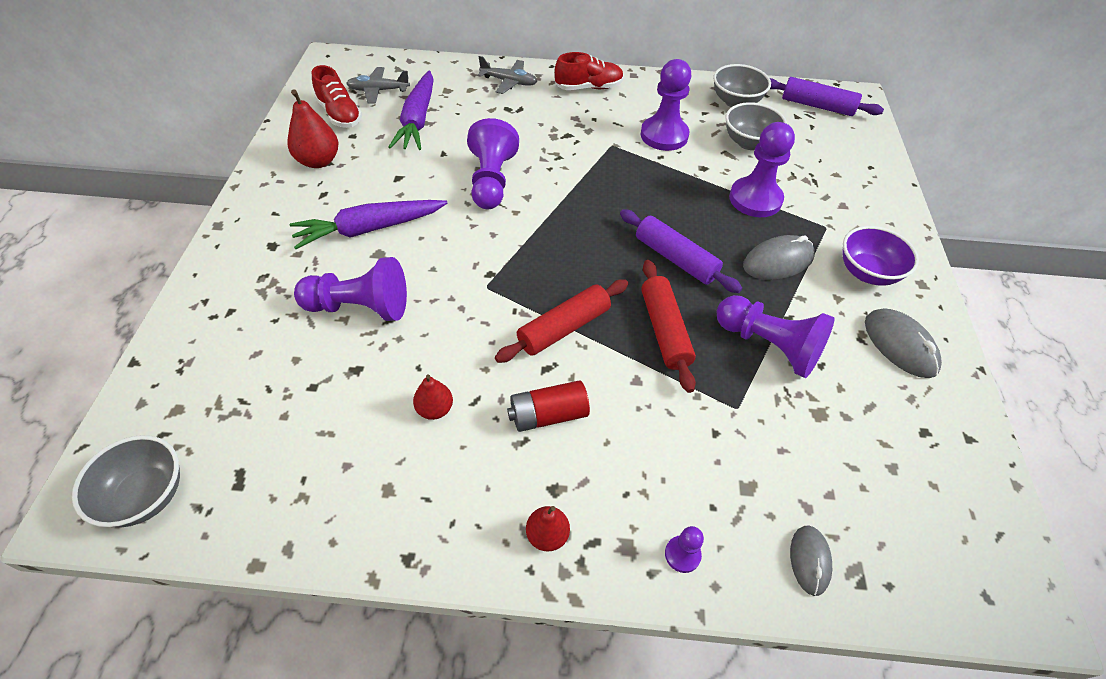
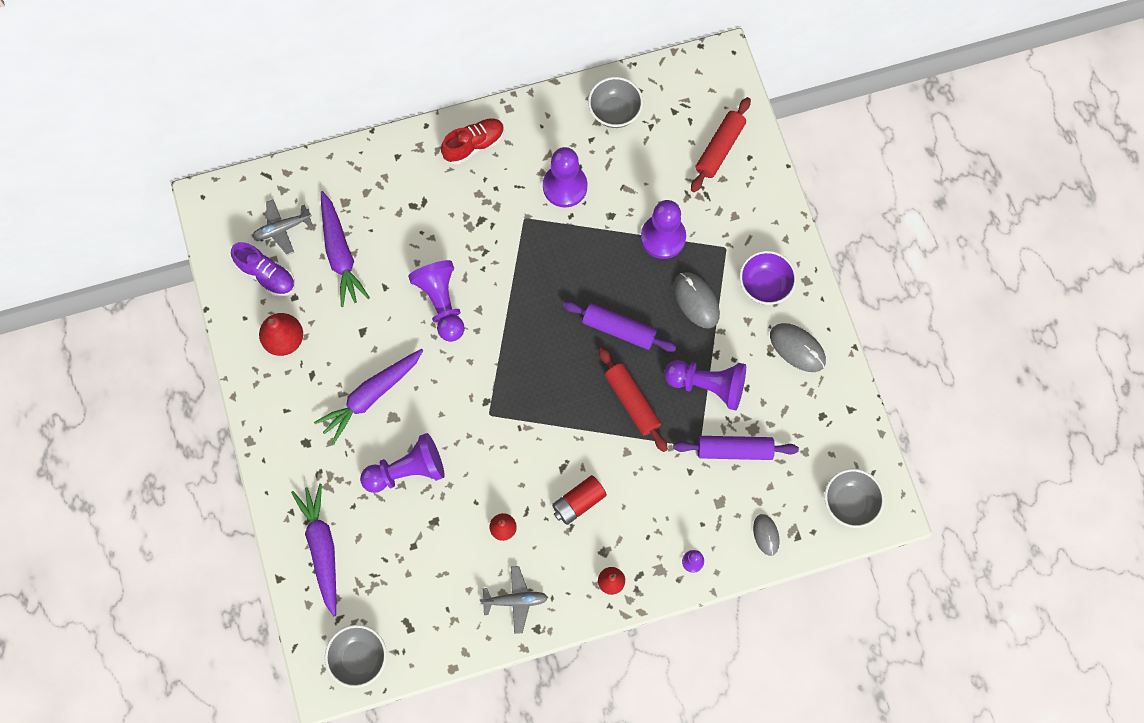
camera: 20 degrees left, 20 degrees up
red shoe [312,65,362,128] -> purple shoe [231,242,295,297]
grey plane [477,56,537,94] -> grey plane moved to [480,566,548,634]
red rolling pin [495,280,628,363] -> red rolling pin moved to [691,97,751,192]
grey bowl [725,102,787,150] -> grey bowl moved to [824,469,885,528]
grey mouse [743,235,815,280] -> grey mouse turned 75 degrees counterclockwise [674,272,720,328]
purple rolling pin [770,77,884,116] -> purple rolling pin moved to [673,436,799,460]
none -> purple carrot [291,484,336,617]

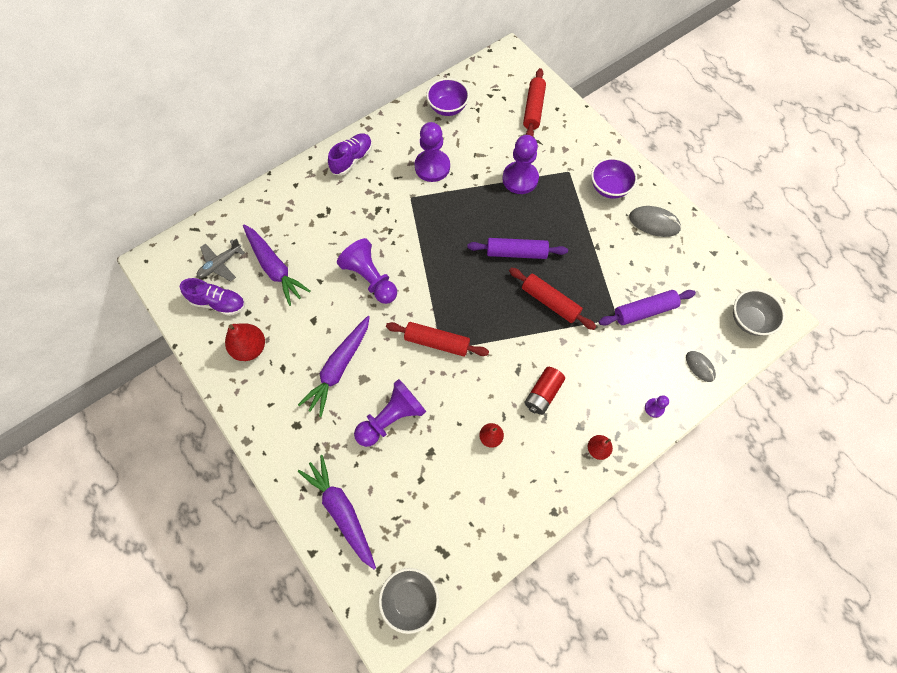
camera: 20 degrees left, 5 degrees down
red shoe [441,118,504,165] -> purple shoe [328,133,372,176]
grey plane [480,566,548,634] -> none
grey bowl [588,77,643,128] -> purple bowl [426,78,469,116]
purple pawn [664,360,746,410] -> none
grey mouse [674,272,720,328] -> none
none -> red rolling pin [386,322,489,357]

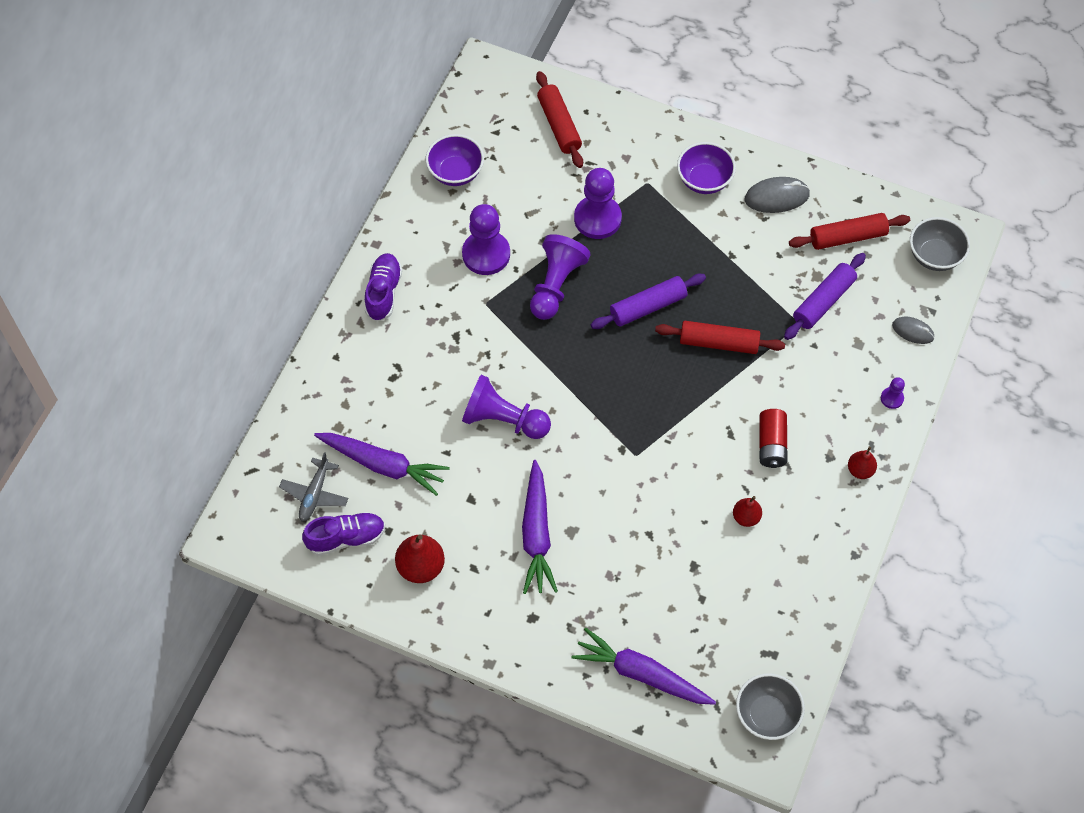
camera: 30 degrees left, 5 degrees down
purple pawn [354,379,426,447] -> purple pawn moved to [530,234,590,320]
red rolling pin [386,322,489,357] -> red rolling pin moved to [789,213,910,250]

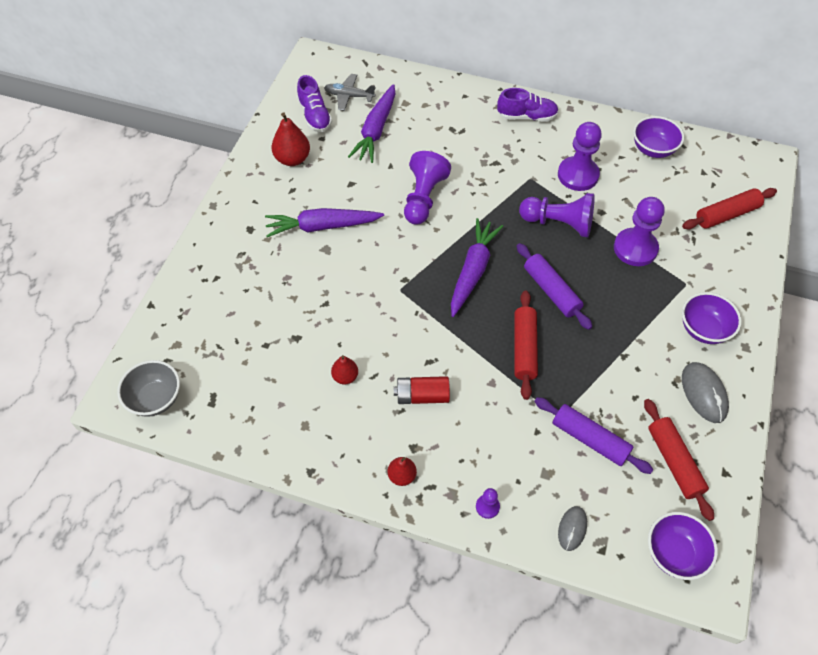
camera: 85 degrees right, 5 degrees down
purple carrot [572,628,716,705] -> purple carrot moved to [451,218,503,317]
grey bowl [910,217,970,271] -> purple bowl [648,512,718,580]

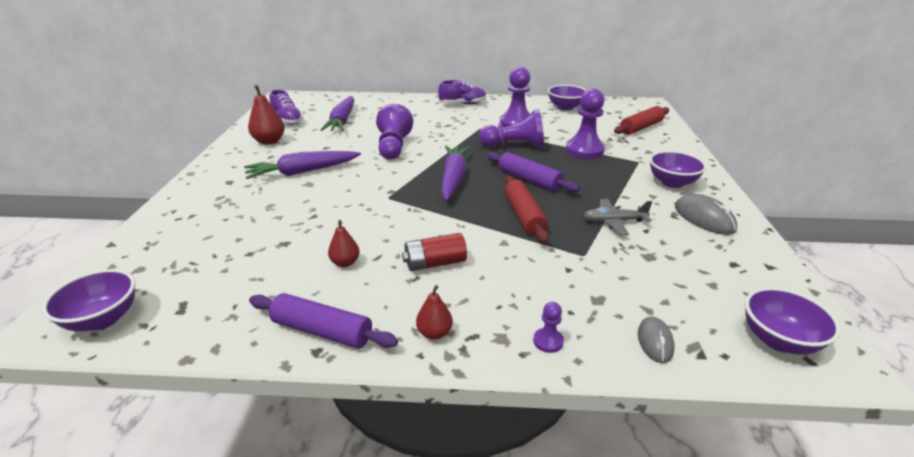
camera: 15 degrees left, 25 degrees down
grey bowl [117,360,180,417] -> purple bowl [42,269,135,331]
grey plane [324,74,376,111] -> grey plane moved to [583,199,652,235]
purple rolling pin [534,397,653,474] -> purple rolling pin moved to [249,293,398,349]
red rolling pin [644,399,714,521] -> none

